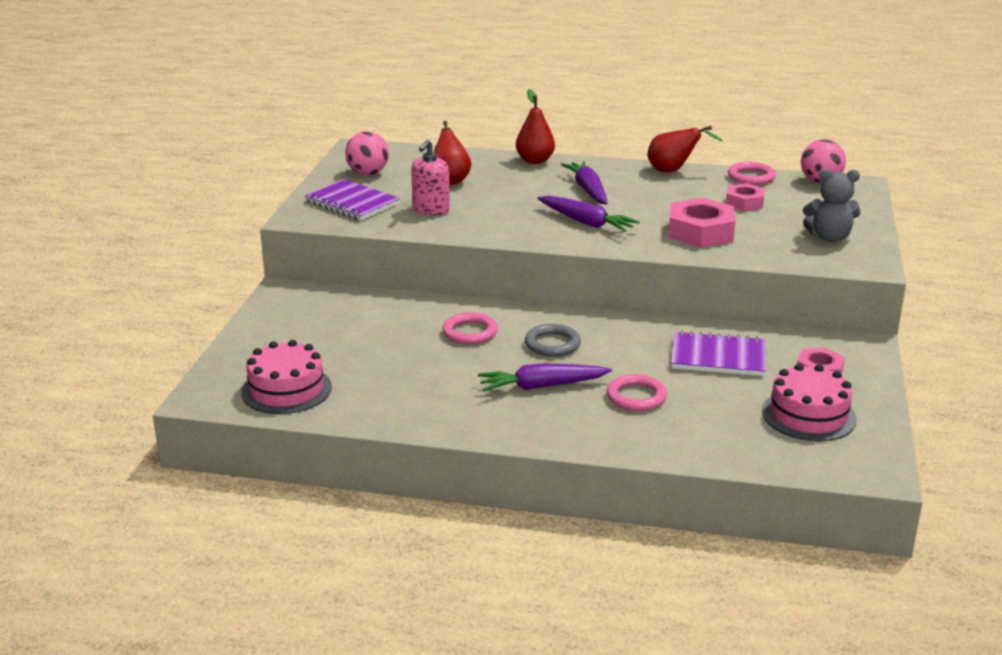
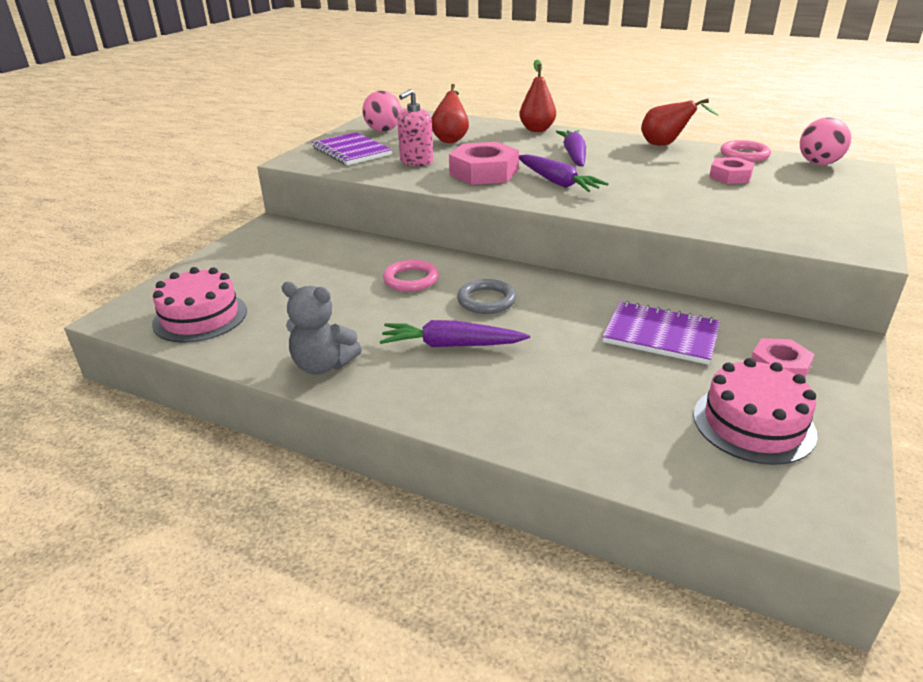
camera: 15 degrees right, 5 degrees up
pink ring [607,374,667,411] -> none
pink nut [668,198,735,248] -> pink nut moved to [449,142,519,185]
grey teddy bear [803,169,860,242] -> grey teddy bear moved to [282,282,362,374]

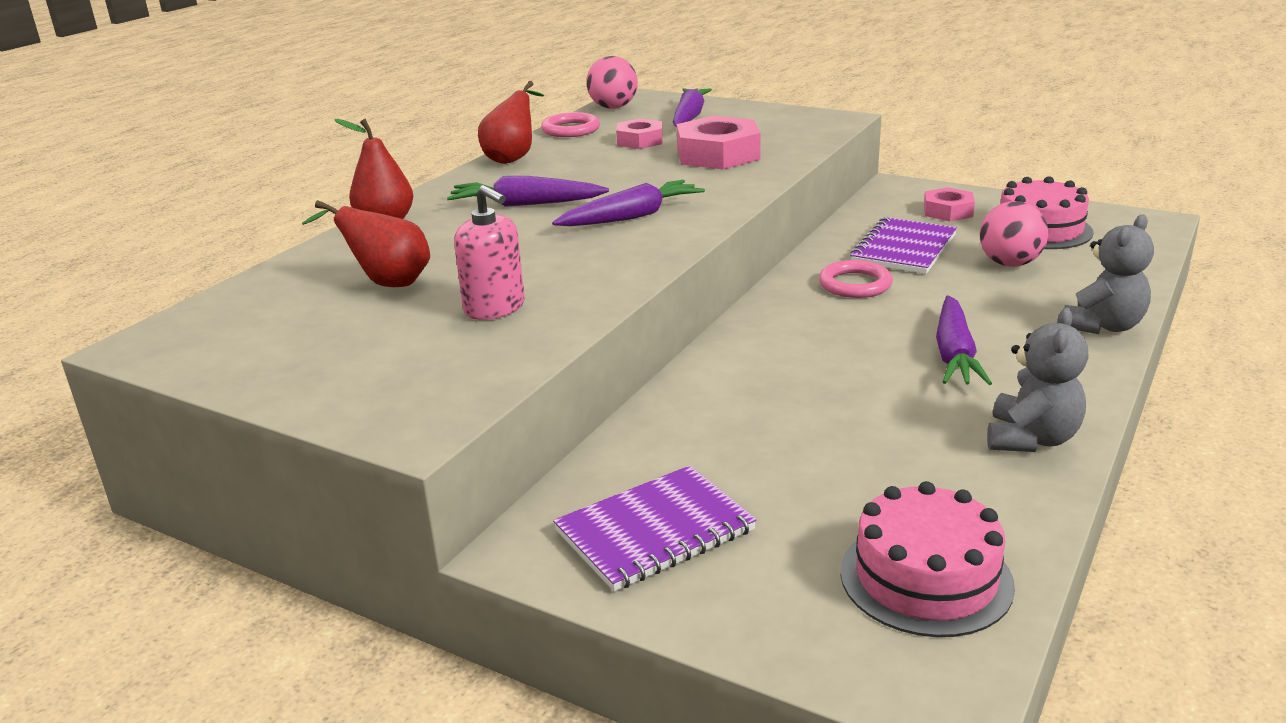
camera: 85 degrees left, 5 degrees down
purple notebook [312,132,392,165] -> purple notebook moved to [553,465,757,591]
pink ball [362,91,401,132] -> pink ball moved to [980,201,1048,267]
pink ring [383,259,439,292] -> pink ring moved to [819,260,893,298]
pink nut [449,142,519,185] -> pink nut moved to [677,116,761,170]
grey ring [457,279,516,314] -> none
none -> purple carrot [673,88,712,127]
none -> grey teddy bear [1064,215,1154,334]

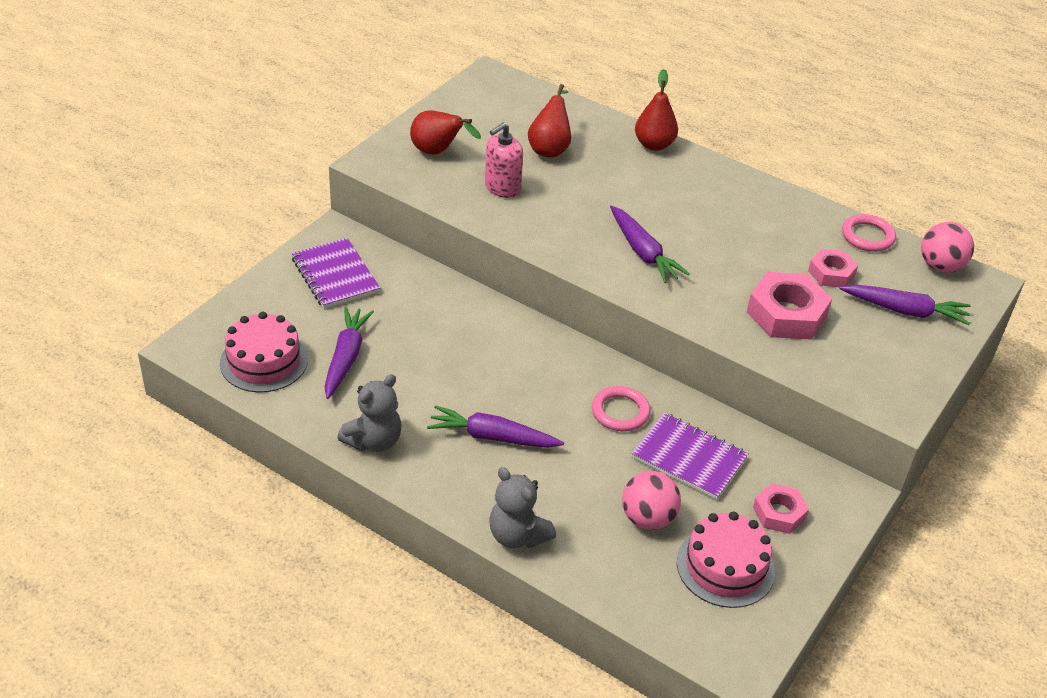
camera: 90 degrees right, 15 degrees up
purple carrot [447,176,609,207] -> purple carrot moved to [325,307,374,399]
red pear [478,81,544,164] -> red pear moved to [410,110,481,155]
grey teddy bear [987,308,1088,452] -> grey teddy bear turned 75 degrees counterclockwise [338,374,402,452]

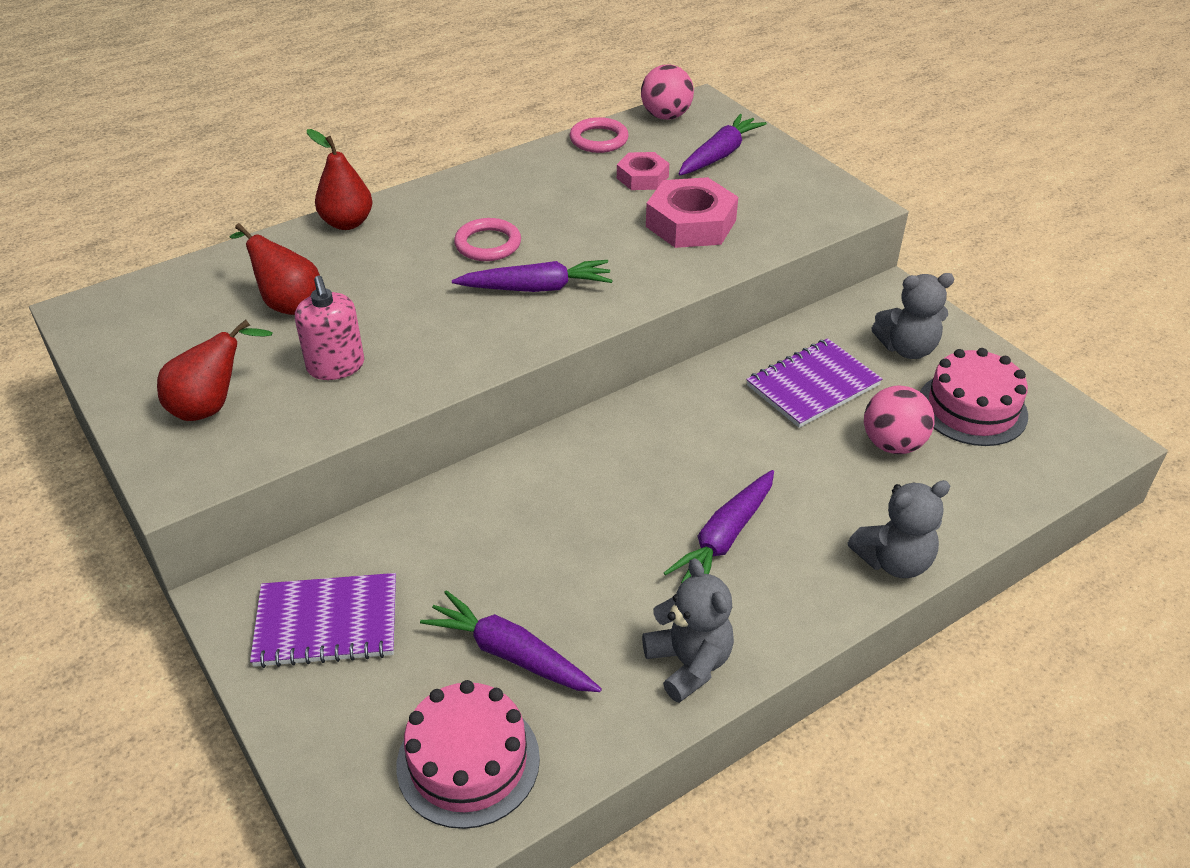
camera: 65 degrees left, 0 degrees up
pink ring [592,386,650,432] -> pink ring moved to [454,218,521,261]
pink nut [753,483,809,534] -> grey teddy bear [872,273,954,359]

